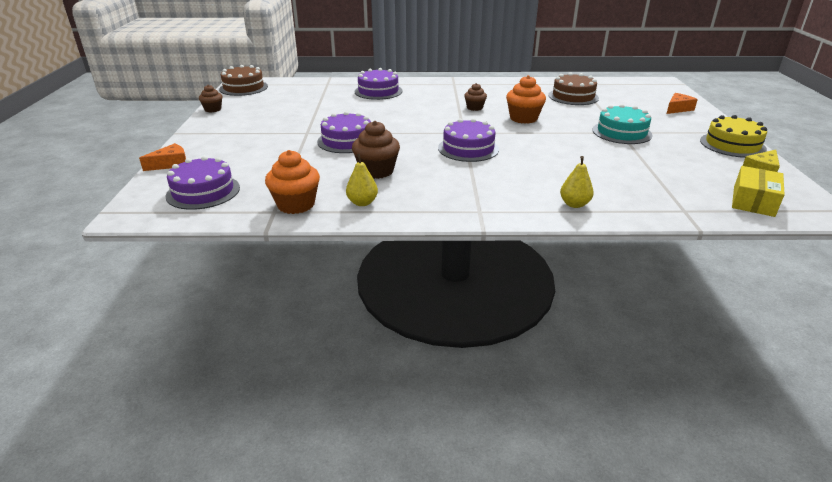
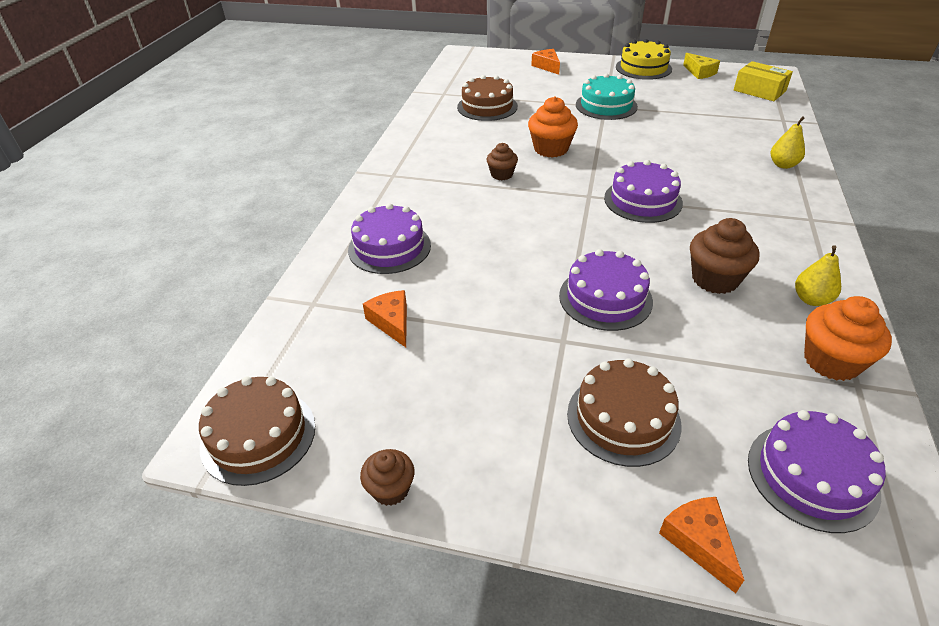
camera: 75 degrees left, 10 degrees up
none -> orange cheese [363,290,407,347]
none -> brown cake [567,358,682,467]

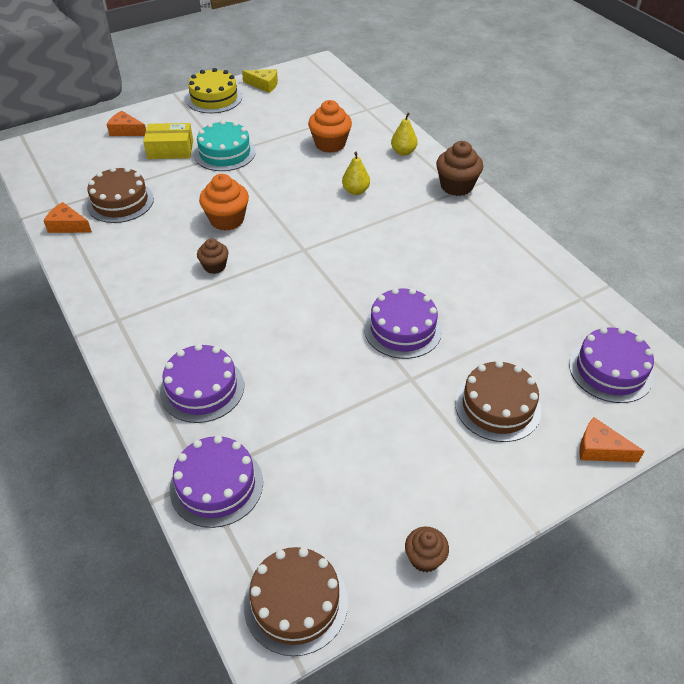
camera: 45 degrees left, 5 degrees up
orange cheese [363,290,407,347] -> orange cheese moved to [44,202,92,233]
purple cake [604,160,683,223] -> purple cake moved to [170,435,263,528]
brown cupcake [690,218,760,294] -> brown cupcake moved to [436,141,483,196]
yellow box [734,61,793,101] -> yellow box moved to [143,123,193,159]
yellow pear [795,245,841,306] -> yellow pear moved to [342,152,370,195]
orange cupcake [804,296,892,381] -> orange cupcake moved to [308,100,352,153]

